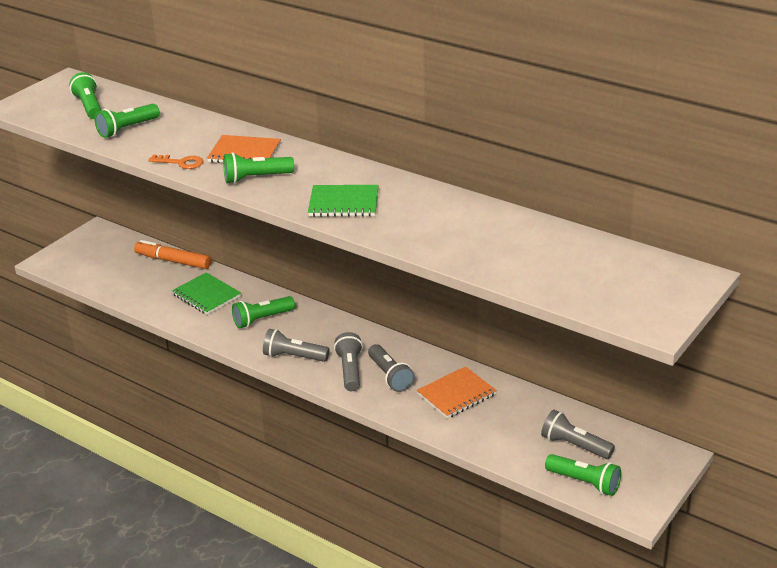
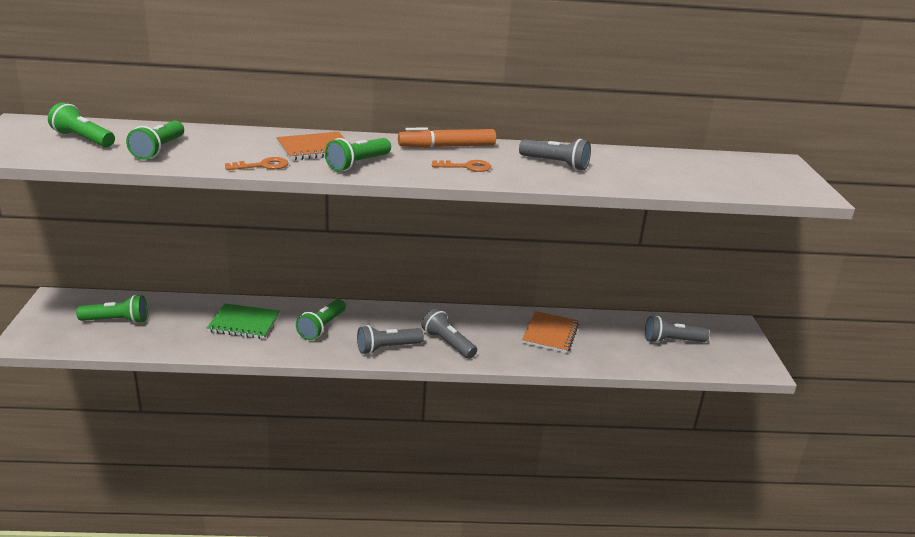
camera: 40 degrees left, 5 degrees down
orange marker [134,240,211,269] -> orange marker moved to [398,127,496,148]
green notebook [308,185,379,217] -> orange key [432,160,491,172]
grey flashlight [368,344,415,392] -> grey flashlight moved to [519,139,591,170]
green flashlight [545,454,621,496] -> green flashlight moved to [76,295,148,323]

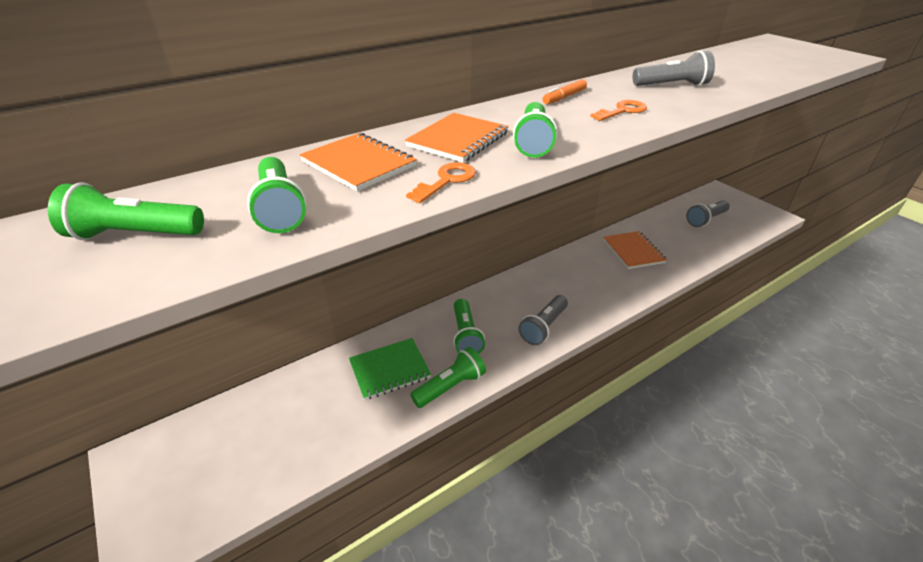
camera: 30 degrees left, 10 degrees up
green flashlight [76,295,148,323] -> green flashlight moved to [410,347,486,408]
orange marker [398,127,496,148] -> orange marker [542,79,587,104], size x0.57
grey flashlight [422,308,477,359] -> none
none -> orange notebook [299,133,417,191]

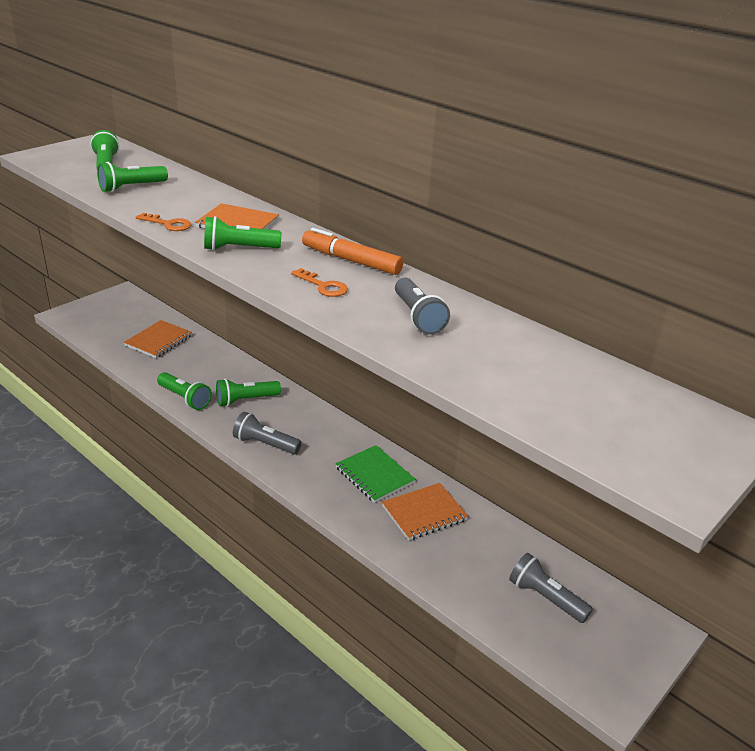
camera: 75 degrees right, 5 degrees down
orange notebook [299,133,417,191] -> orange notebook moved to [124,320,192,358]
green notebook [349,338,431,400] -> green notebook moved to [335,445,416,503]
orange marker [542,79,587,104] -> orange marker [302,228,403,275], size x1.75

